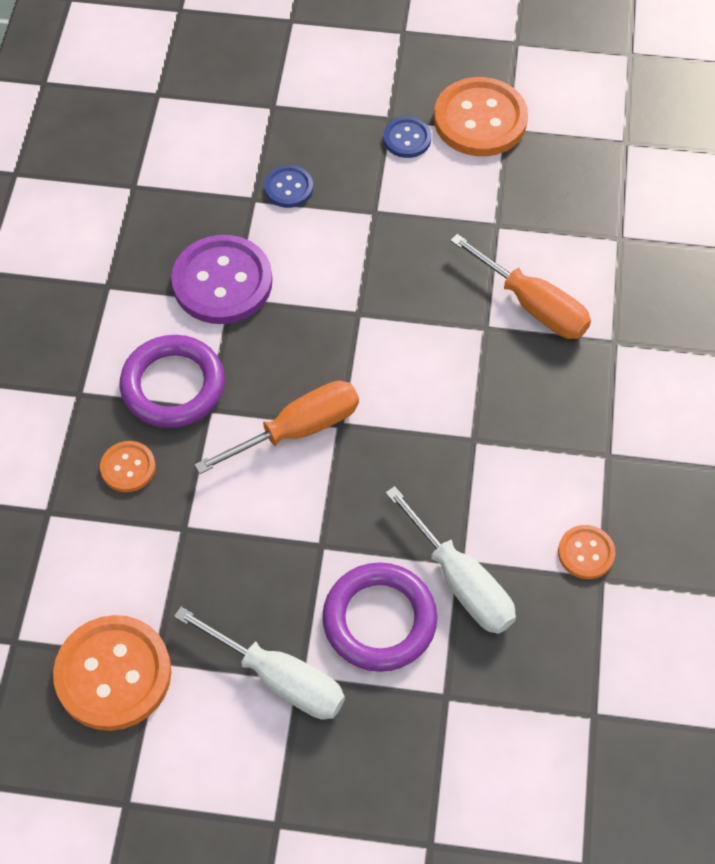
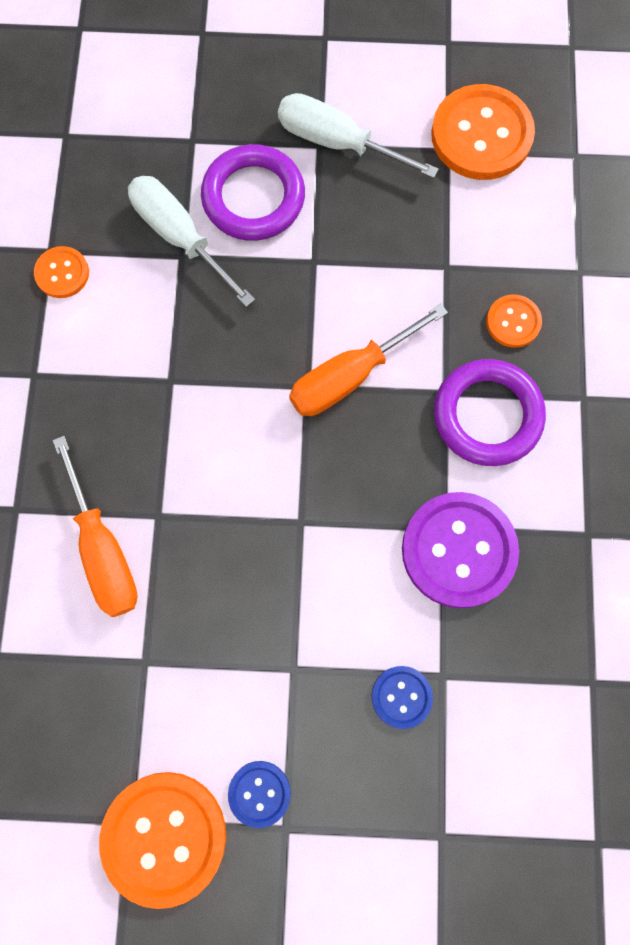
camera: 175 degrees right, 15 degrees up
orange screwdriver [450,234,591,339] -> orange screwdriver turned 150 degrees counterclockwise [53,436,138,617]

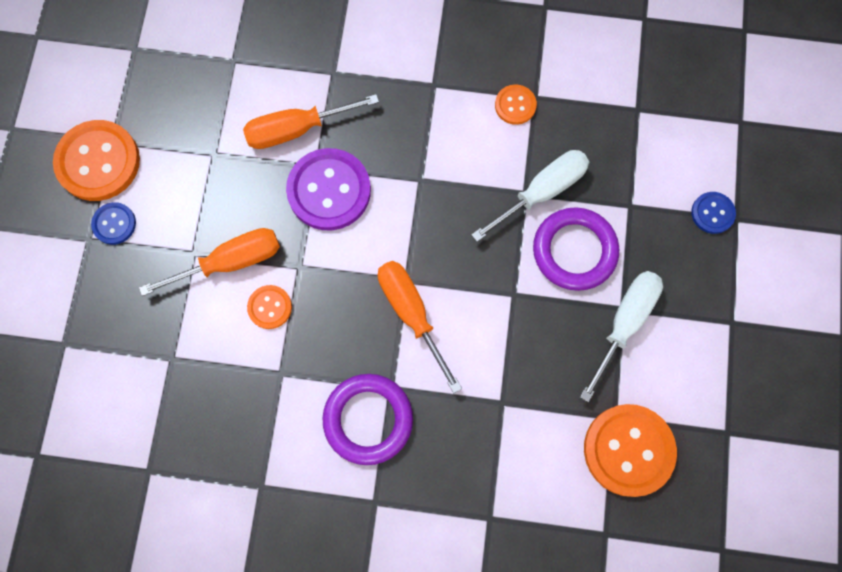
camera: 95 degrees right, 0 degrees up
blue button [372,666,433,729] -> blue button moved to [691,192,736,234]
purple button [402,492,519,608] -> purple button moved to [286,148,371,231]
orange button [486,294,542,348] -> orange button moved to [247,285,292,329]
none -> orange screwdriver [139,228,280,296]

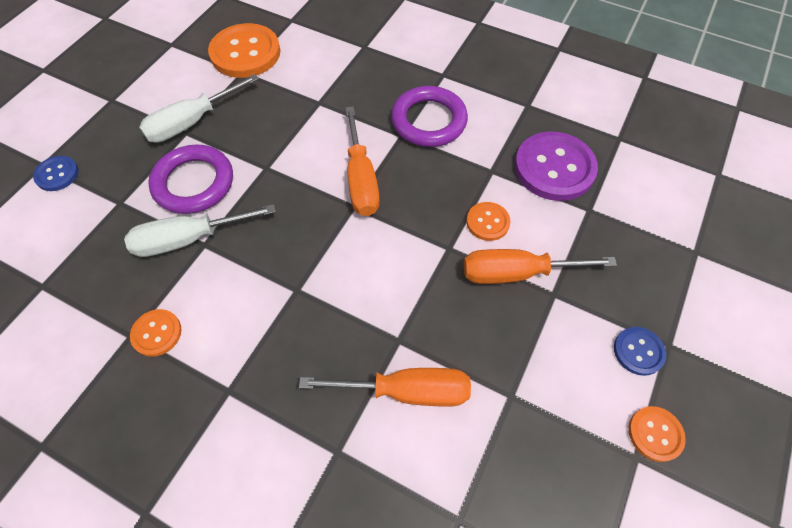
camera: 160 degrees left, 15 degrees down
orange button [53,120,140,201] -> orange button [628,406,686,462], size x0.51
purple button [286,148,371,231] -> purple button moved to [514,131,598,201]

